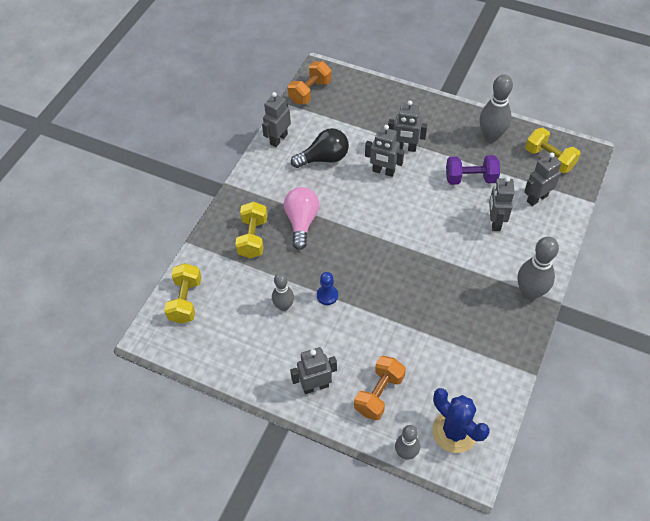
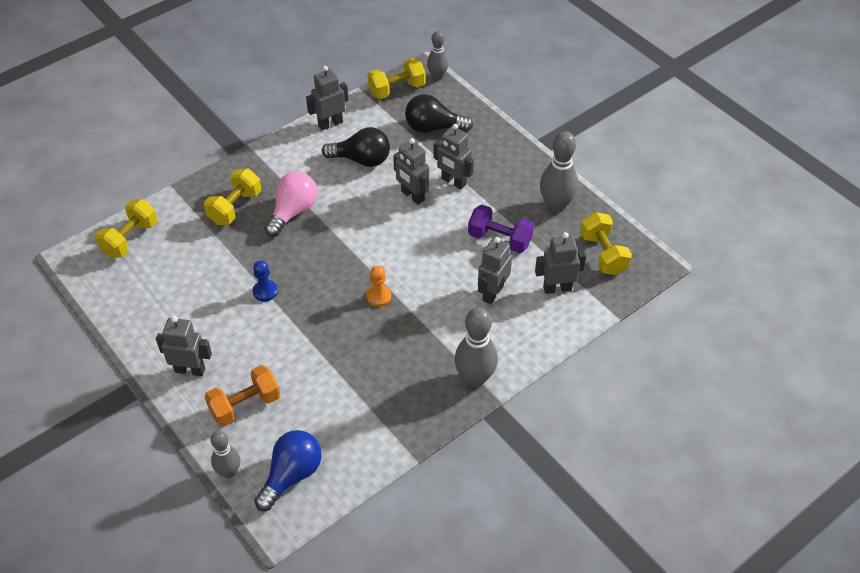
camera: 25 degrees right, 5 degrees down
grey bowling pin [272,273,294,311] -> grey bowling pin moved to [427,31,448,80]
orange dumbbell [288,61,331,104] -> yellow dumbbell [367,58,426,99]
blue cactus [432,388,490,453] -> blue light bulb [254,430,322,511]
none -> orange pawn [366,266,391,307]
none -> black light bulb [405,94,473,133]

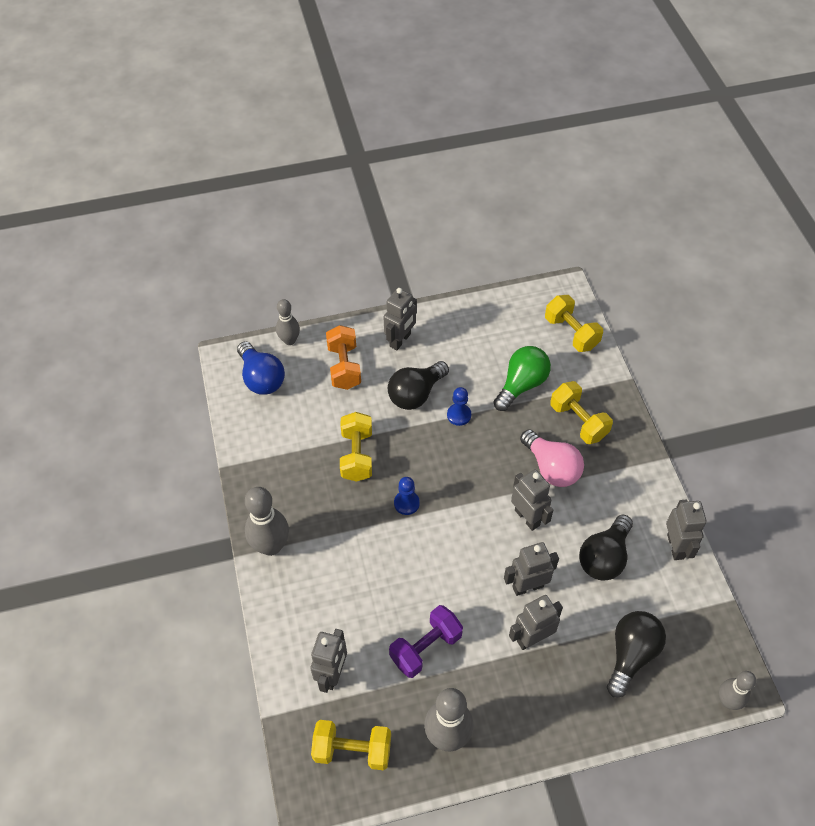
camera: 115 degrees right, 5 degrees up
orange pawn [366,266,391,307] -> blue pawn [394,477,420,515]
yellow dumbbell [367,58,426,99] -> yellow dumbbell moved to [340,412,372,482]
grey robot [478,237,512,304] -> grey robot moved to [511,469,553,531]
none -> black light bulb [388,361,449,410]
none -> green light bulb [493,346,551,411]

